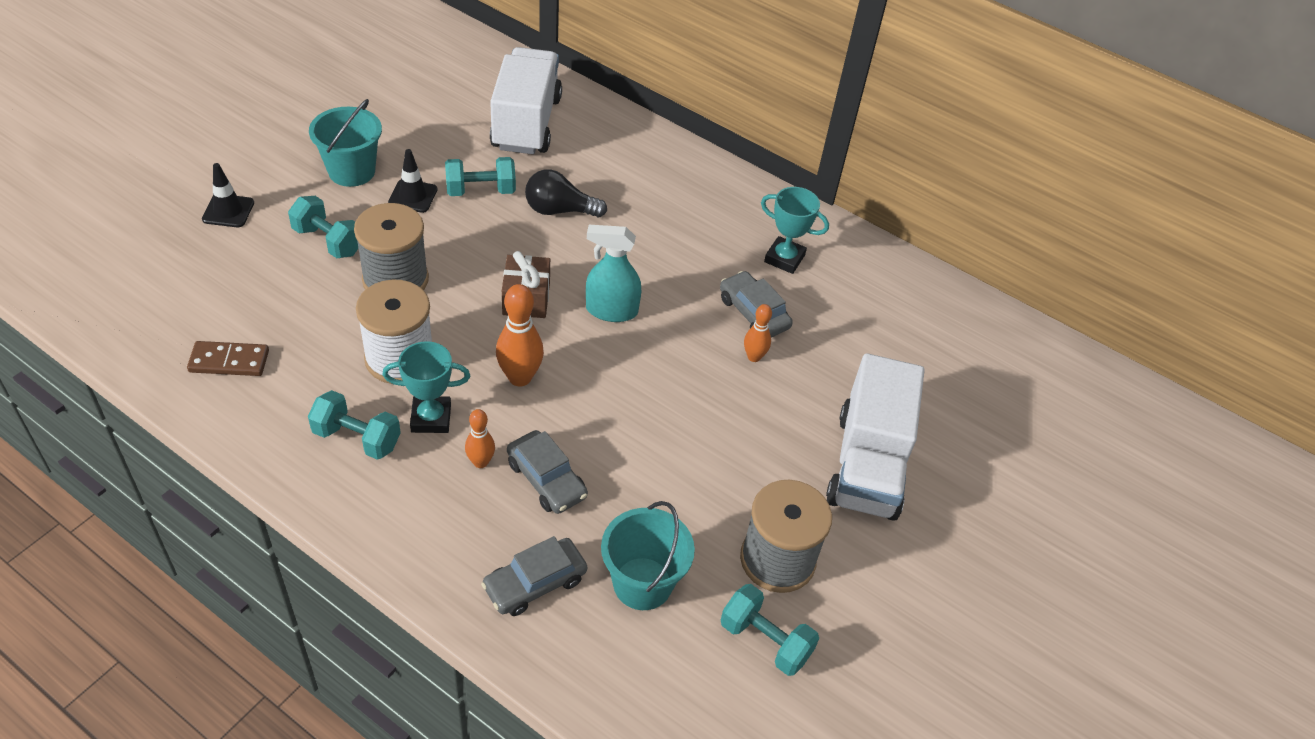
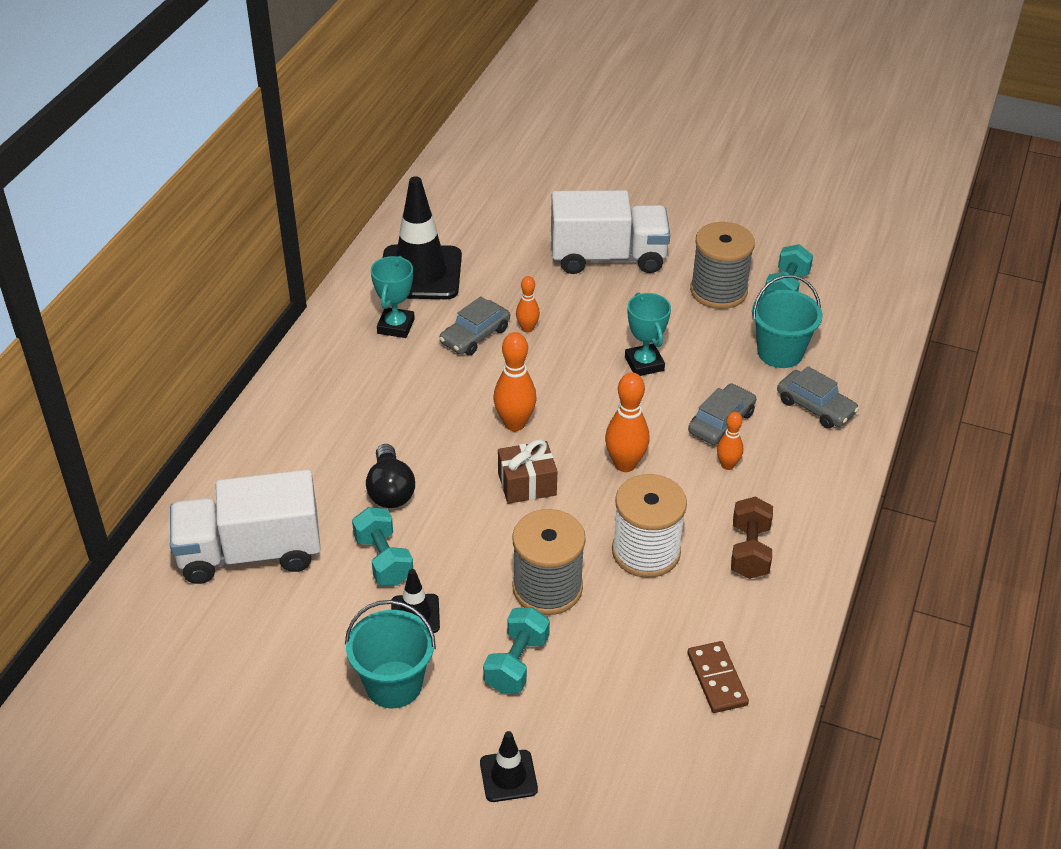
camera: 100 degrees left, 5 degrees down
turquoise dumbbell [308,390,401,460] -> brown dumbbell [731,497,773,579]
turquoise trophy [382,341,470,433] -> turquoise trophy moved to [625,293,671,376]
turquoise spray bottle [586,225,641,322] -> orange bowling pin [494,332,537,431]
none -> black traffic cone [383,176,462,299]

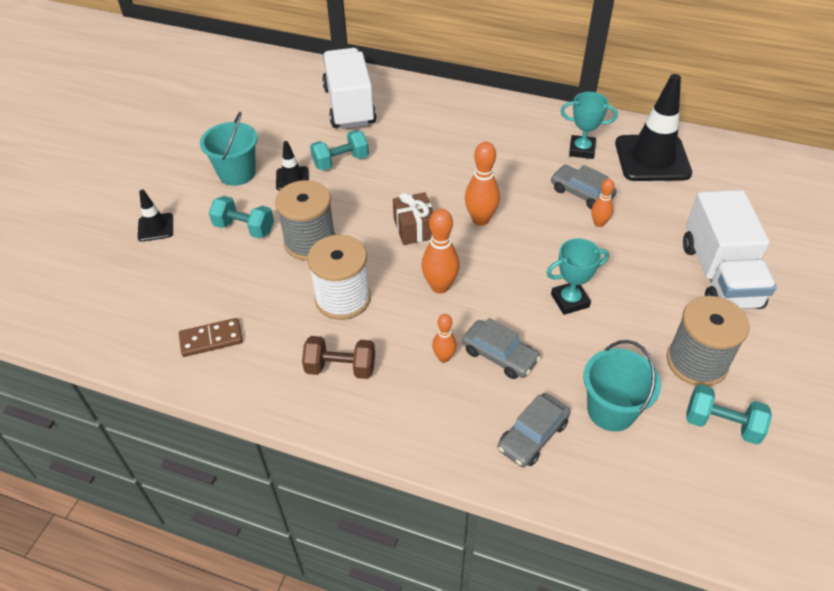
camera: 90 degrees right, 5 degrees up
black light bulb [366,444,415,508] -> none

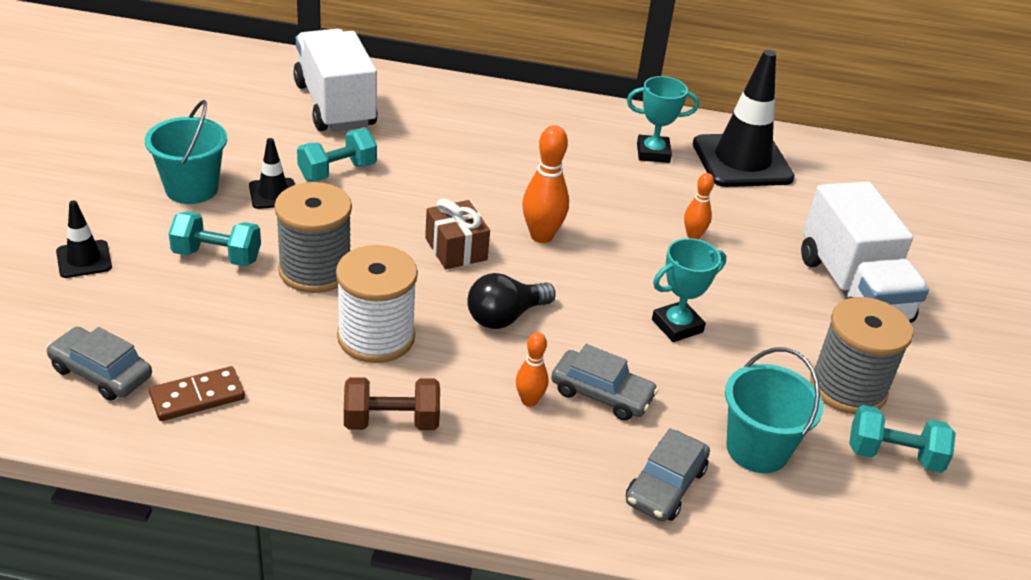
camera: 15 degrees left, 10 degrees down
orange bowling pin [421,209,460,294] -> black light bulb [467,273,556,329]
grey car [551,165,617,209] -> grey car moved to [47,327,152,401]

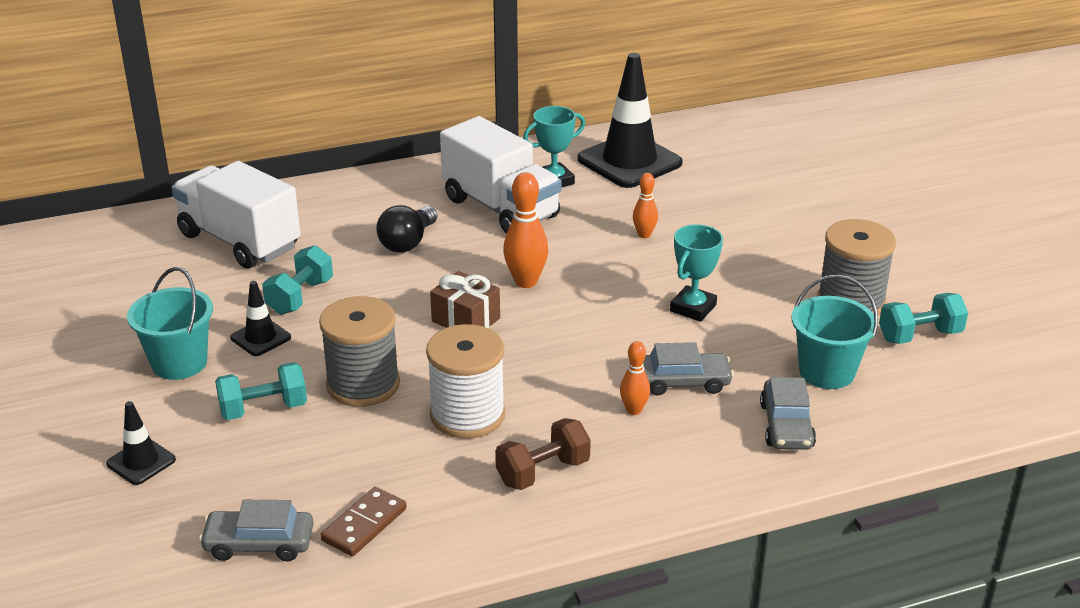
camera: 25 degrees left, 5 degrees down
black light bulb [467,273,556,329] -> black light bulb moved to [376,205,437,253]
white truck [801,181,929,323] -> white truck moved to [440,116,561,234]

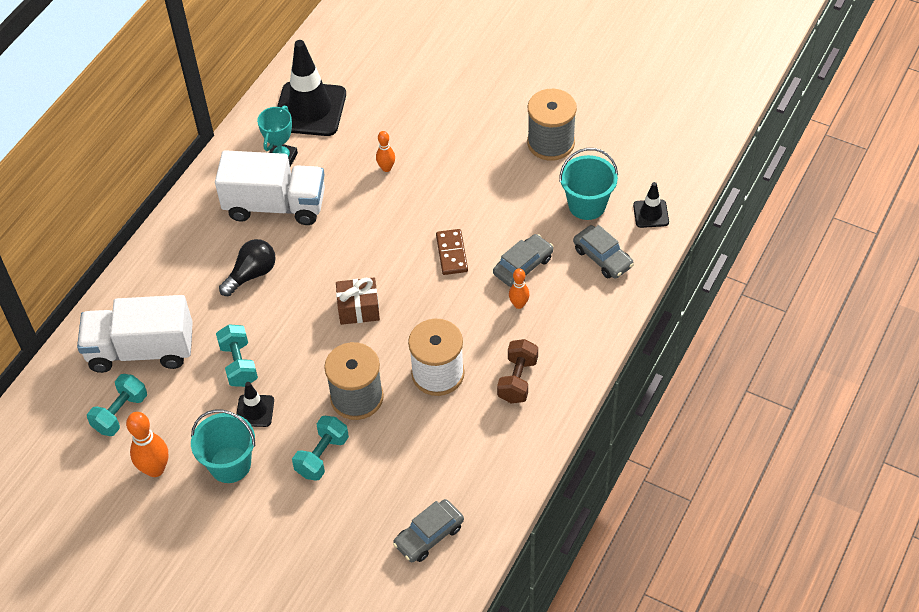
camera: 40 degrees left, 20 degrees up
black traffic cone [106,401,176,485] -> black traffic cone moved to [633,182,669,228]
brown domino [321,487,407,556] -> brown domino moved to [436,229,468,275]
black light bulb [376,205,437,253] -> black light bulb turned 120 degrees counterclockwise [219,239,276,296]
orange bowling pin [503,172,548,288] -> orange bowling pin moved to [126,412,168,477]
turquoise trophy [670,224,723,322] -> none
turquoise dumbbell [879,293,968,344] -> turquoise dumbbell moved to [87,374,147,436]

